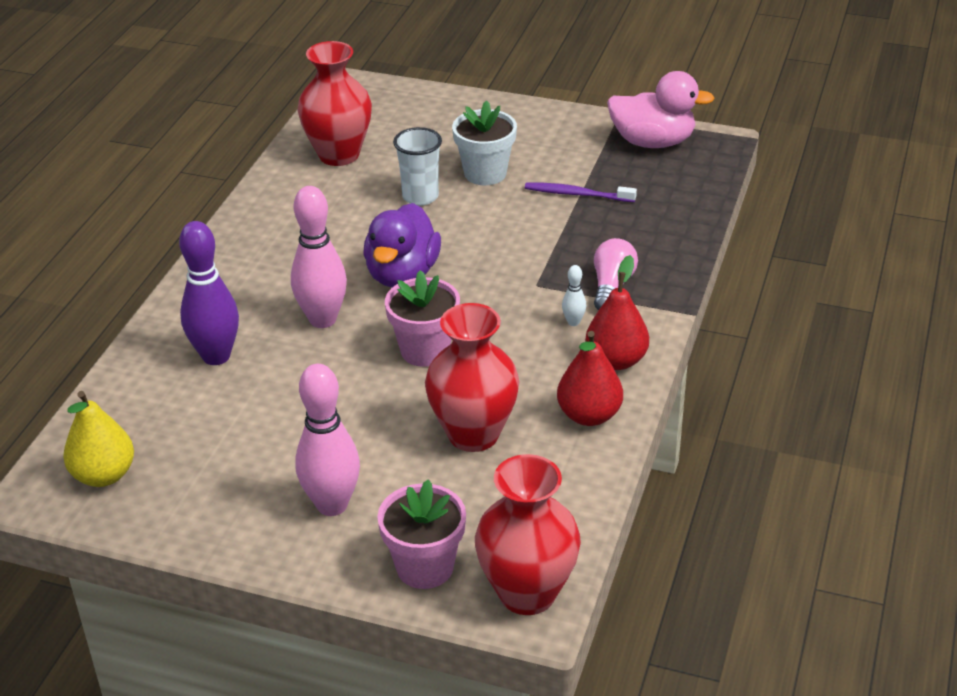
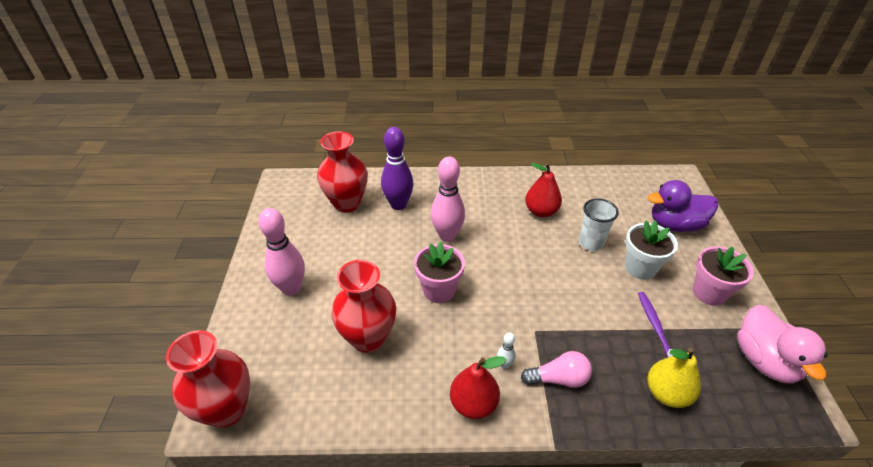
camera: 70 degrees right, 5 degrees up
yellow pear [63,391,134,487] -> yellow pear moved to [648,347,701,408]
red vase [297,41,372,166] -> red vase moved to [317,131,368,213]
purple duck [363,203,441,288] -> purple duck moved to [648,180,718,232]
pink flower pot [377,479,466,589] -> pink flower pot moved to [693,246,754,306]
red pear [557,331,623,426] -> red pear moved to [525,163,562,217]

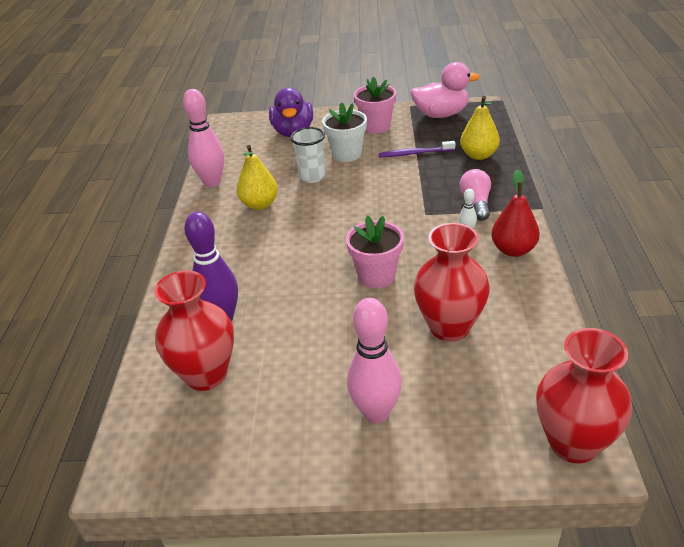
camera: 85 degrees left, 5 degrees down
pink bowling pin [431,156,465,242] -> pink bowling pin moved to [183,89,224,187]
red pear [525,163,562,217] -> yellow pear [237,145,278,210]

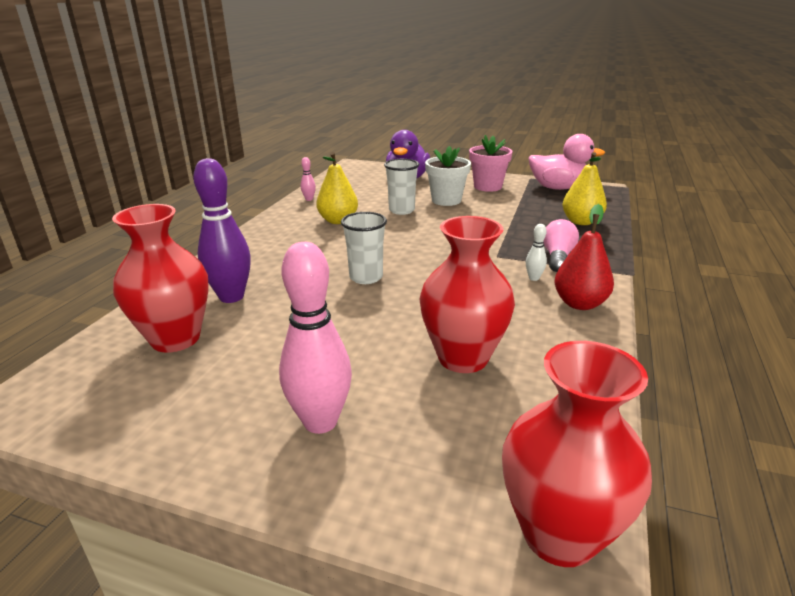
camera: 15 degrees right, 10 degrees down
pink bowling pin [183,89,224,187] -> pink bowling pin [301,157,316,201], size x0.44
pink flower pot [346,215,404,288] -> none
purple toothbrush [379,141,455,157] -> none
none -> white cup [341,212,387,284]

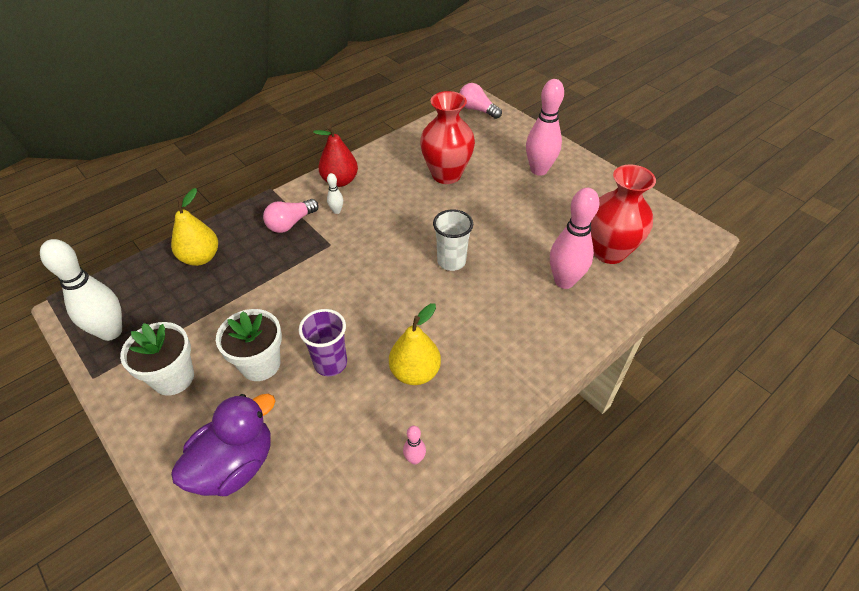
camera: 150 degrees left, 20 degrees up
purple bowling pin [193,158,251,303] -> pink bowling pin [550,188,599,289]
white cup [384,159,419,215] -> purple cup [299,309,347,376]
pink flower pot [469,135,513,192] -> white flower pot [120,322,194,396]
red vase [502,341,652,567] -> pink light bulb [460,83,502,119]
pink duck [528,134,605,190] -> white bowling pin [40,239,122,341]

